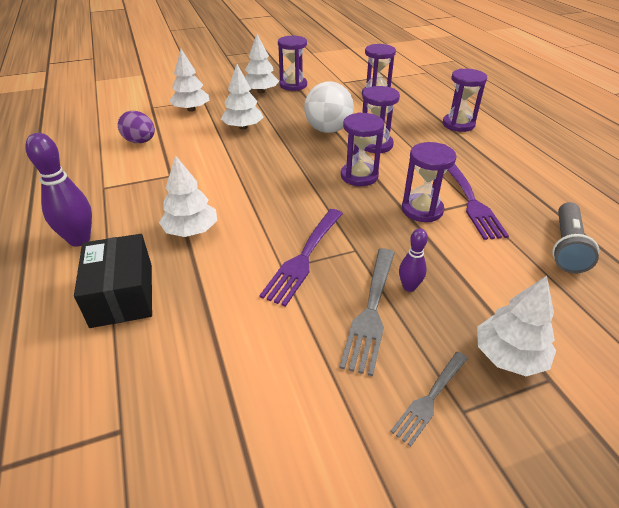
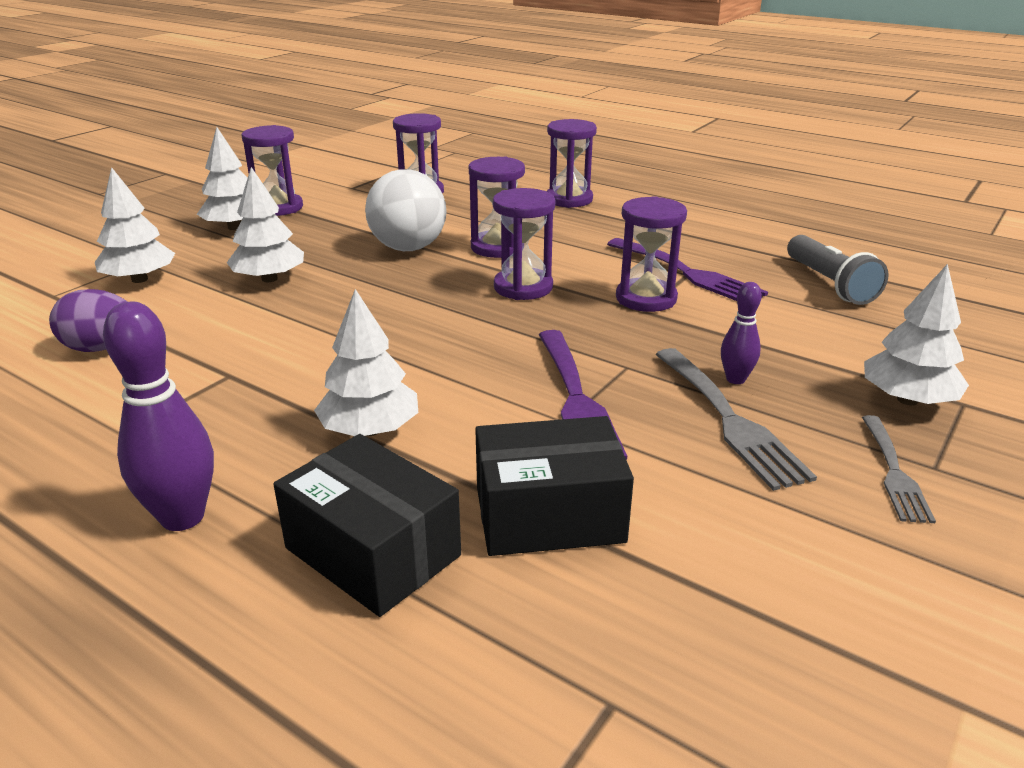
camera: 35 degrees left, 10 degrees down
none -> black box [475,416,634,556]

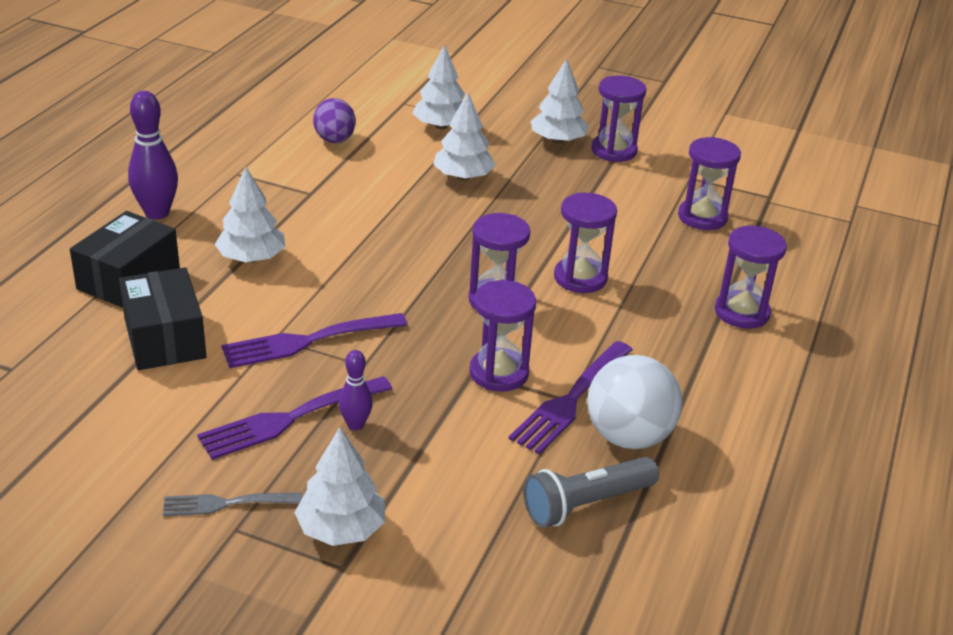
camera: 75 degrees right, 5 degrees up
white ball [365,169,447,251] -> white ball moved to [587,355,682,449]
grey fork [655,348,817,491] -> purple fork [197,376,392,460]

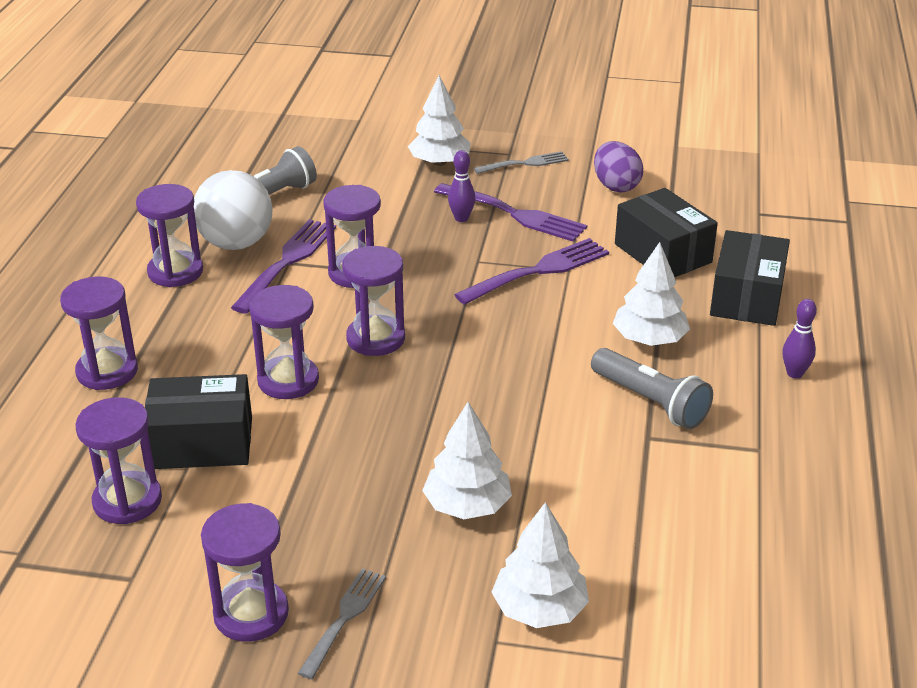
camera: 170 degrees right, 0 degrees up
purple bowling pin [128,91,178,220] -> purple bowling pin [782,299,817,379], size x0.57
purple fork [197,376,392,460] -> purple fork turned 75 degrees clockwise [434,183,587,242]
purple egg [313,98,356,143] -> purple egg moved to [594,141,643,193]
white tree [531,59,589,144] -> grey fork [298,568,386,679]
none -> purple hourglass [136,184,203,287]
none -> black box [145,374,252,469]
none -> grey flashlight [591,348,713,429]

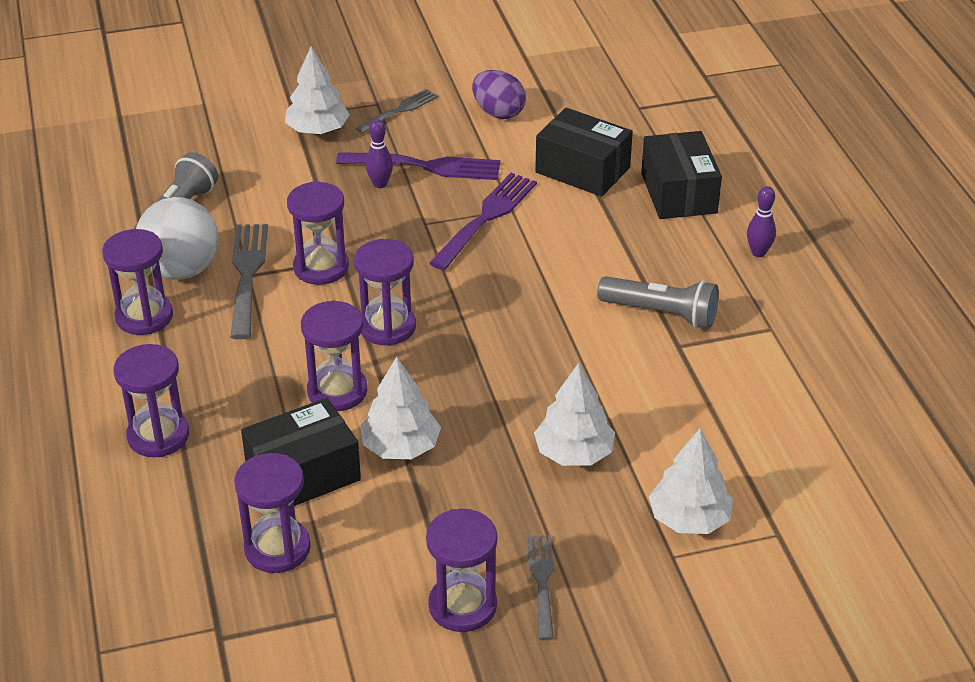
camera: 25 degrees left, 5 degrees up
purple fork [231,219,336,314] -> grey fork [230,224,268,339]
white tree [613,242,690,346] -> white tree moved to [360,357,441,459]

